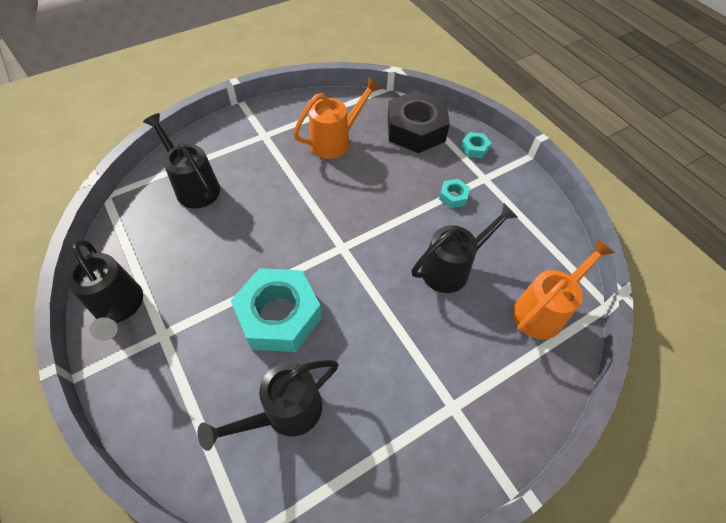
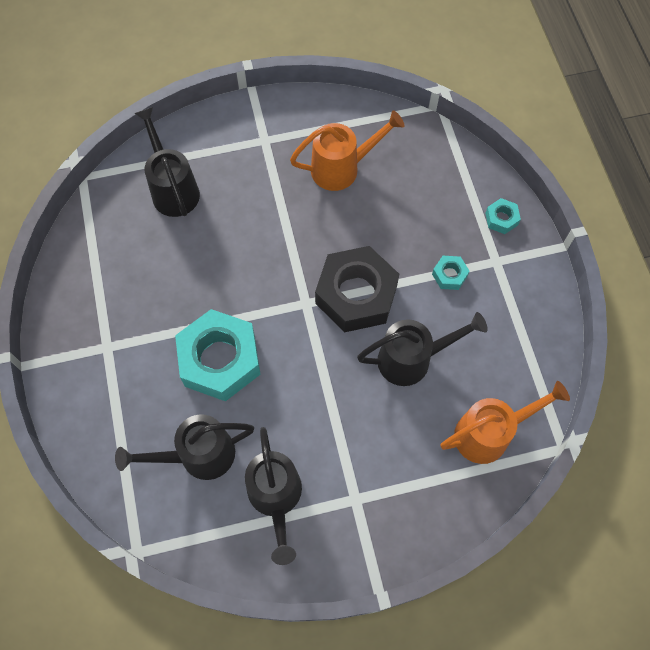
camera: 20 degrees right, 10 degrees up
black watering can [66,239,143,341] -> black watering can moved to [245,427,302,565]
black nut [387,90,450,153] -> black nut moved to [315,246,399,332]

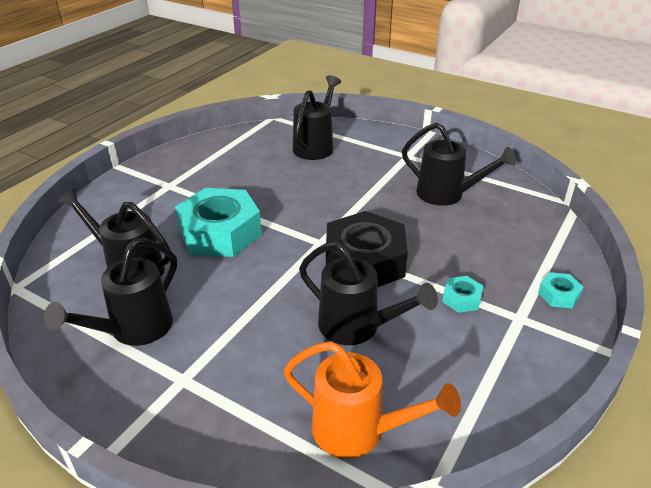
camera: 45 degrees right, 30 degrees down
orange watering can [290,110,405,191] -> black watering can [402,122,516,206]

